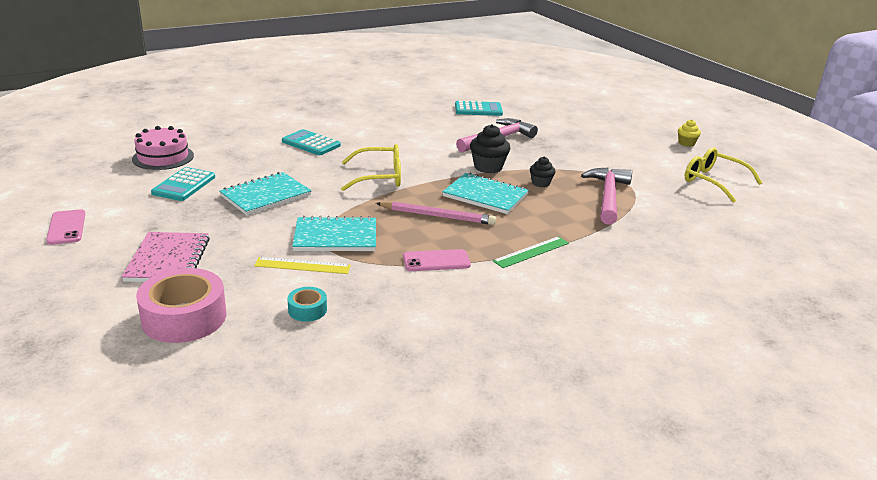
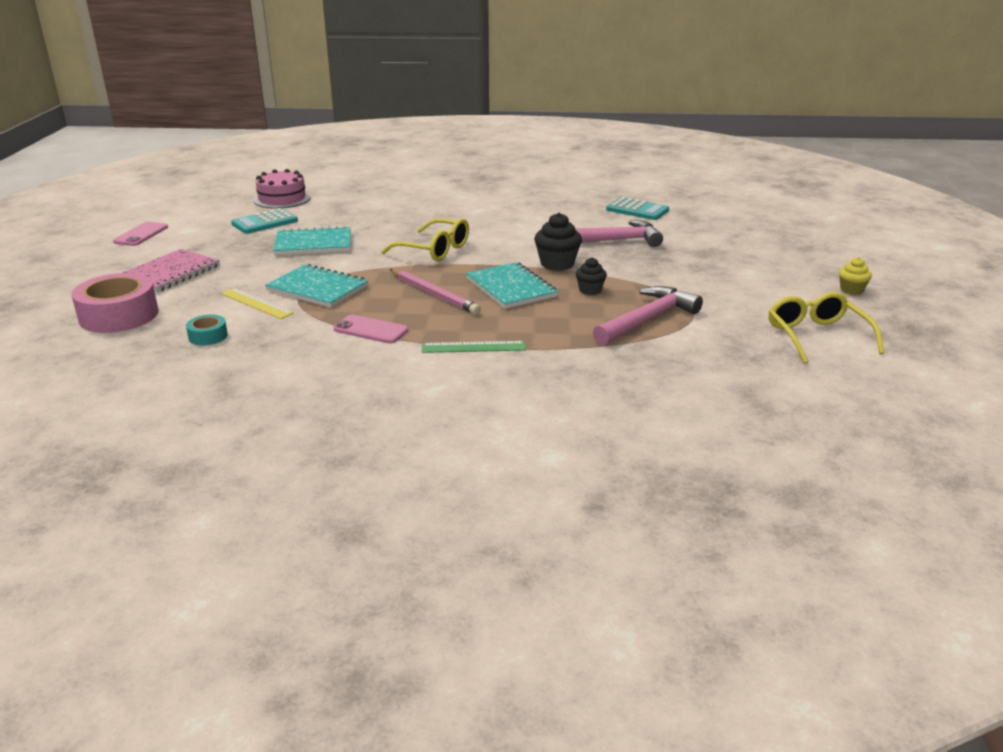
camera: 35 degrees right, 0 degrees up
turquoise calculator [282,129,341,155] -> none

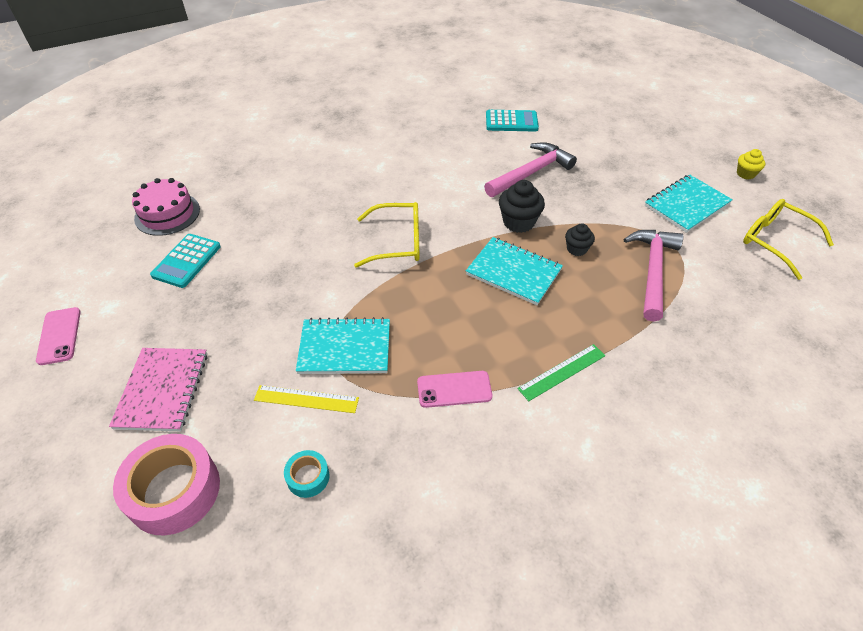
camera: 30 degrees left, 20 degrees up
turquoise notebook [273,226,351,255] -> turquoise notebook moved to [645,174,733,233]
pink pencil [390,269,481,314] -> none

